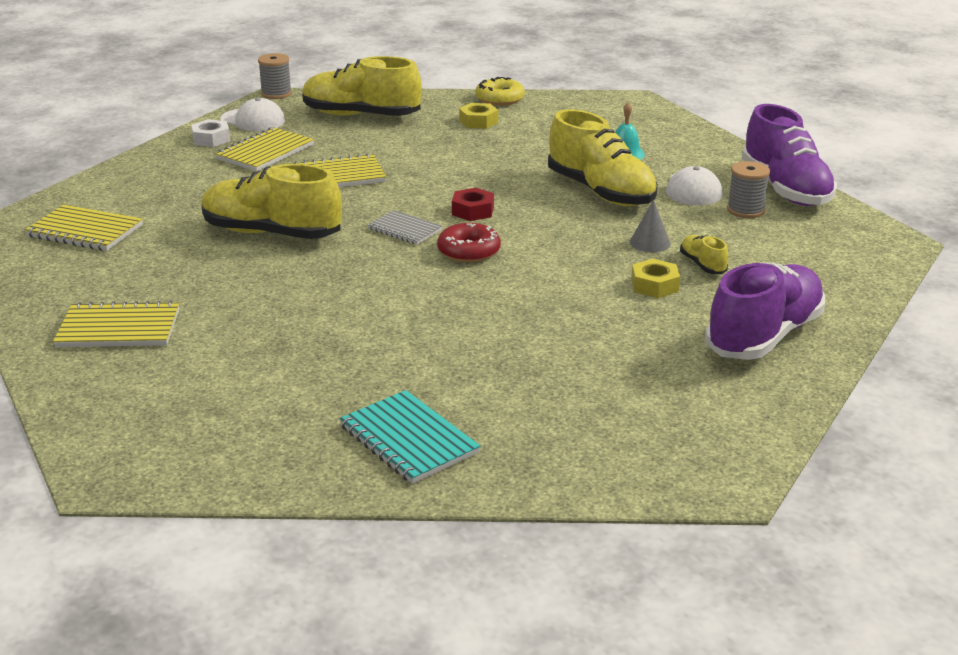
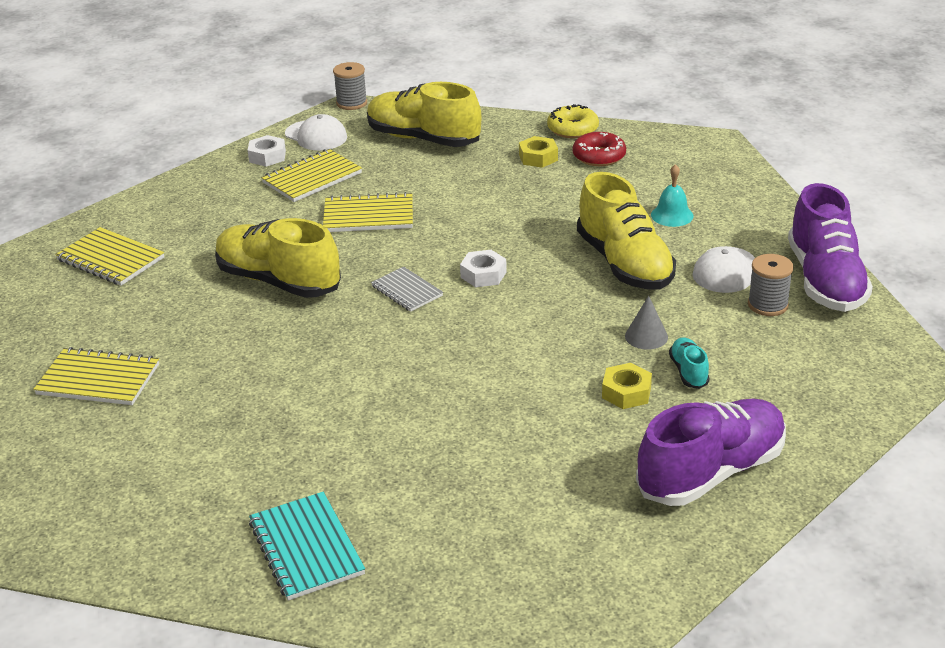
camera: 15 degrees right, 5 degrees up
red donut [437,223,501,263] -> red donut moved to [573,132,626,166]
red nut [452,188,494,221] -> white nut [460,250,507,287]
yellow shoe [680,235,728,274] -> turquoise shoe [669,337,710,389]

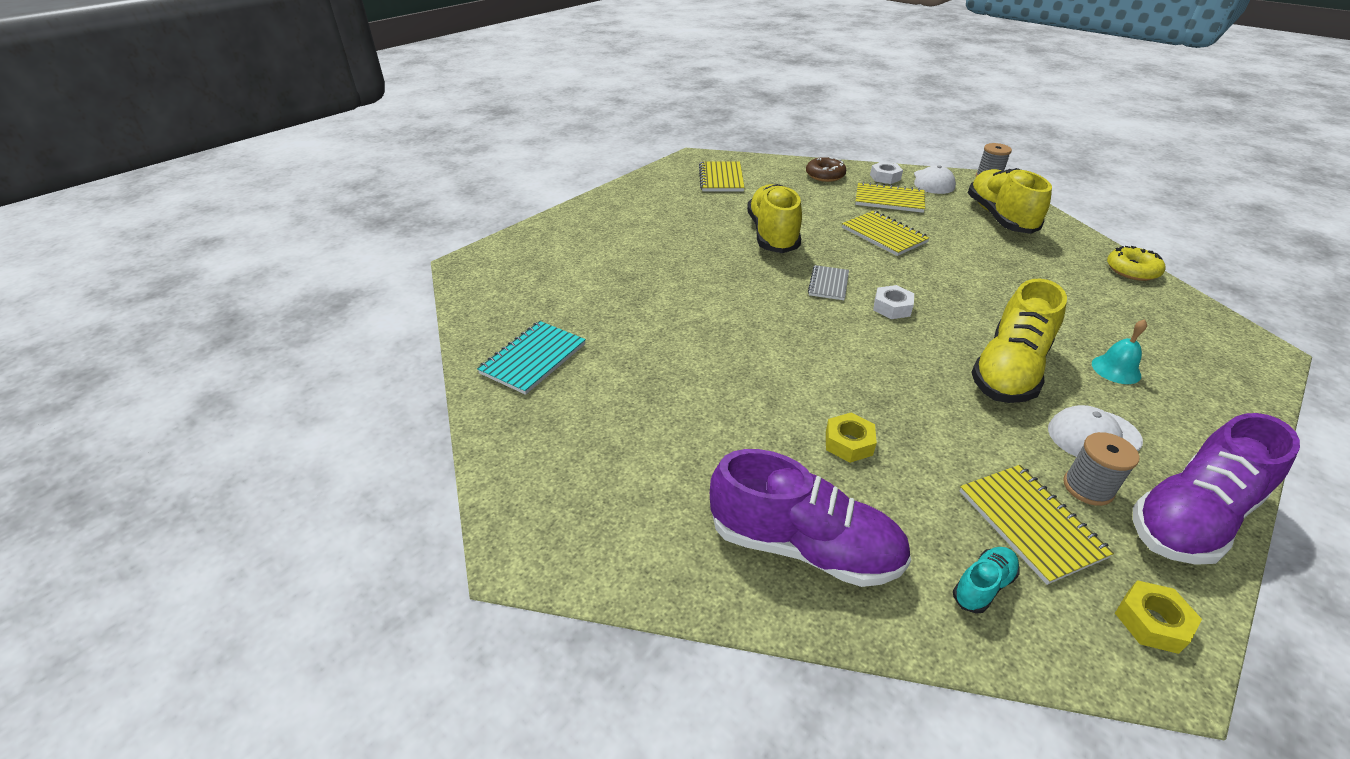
camera: 55 degrees right, 5 degrees up
yellow notebook [33,347,159,405] -> yellow notebook moved to [960,465,1114,585]
yellow nut [519,136,558,168] -> yellow nut moved to [1115,580,1202,654]
red donut [573,132,626,166] -> none
grey cone [625,296,668,350] -> none
turquoise shoe [669,337,710,389] -> turquoise shoe moved to [953,547,1020,614]
none -> brown donut [806,157,846,182]

